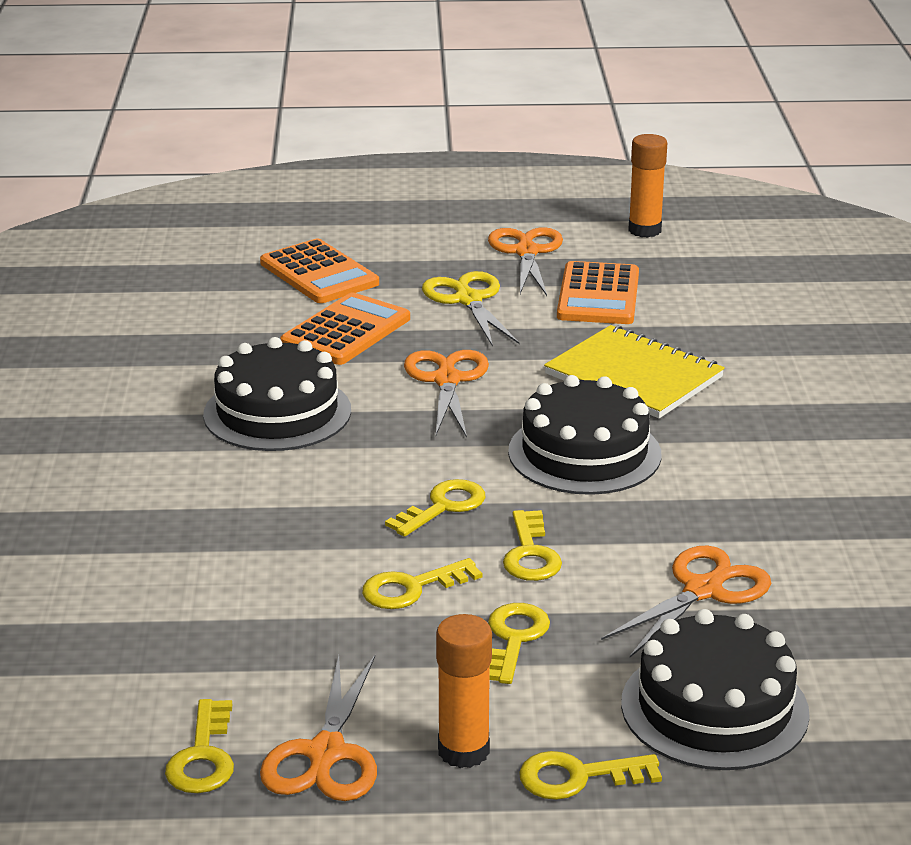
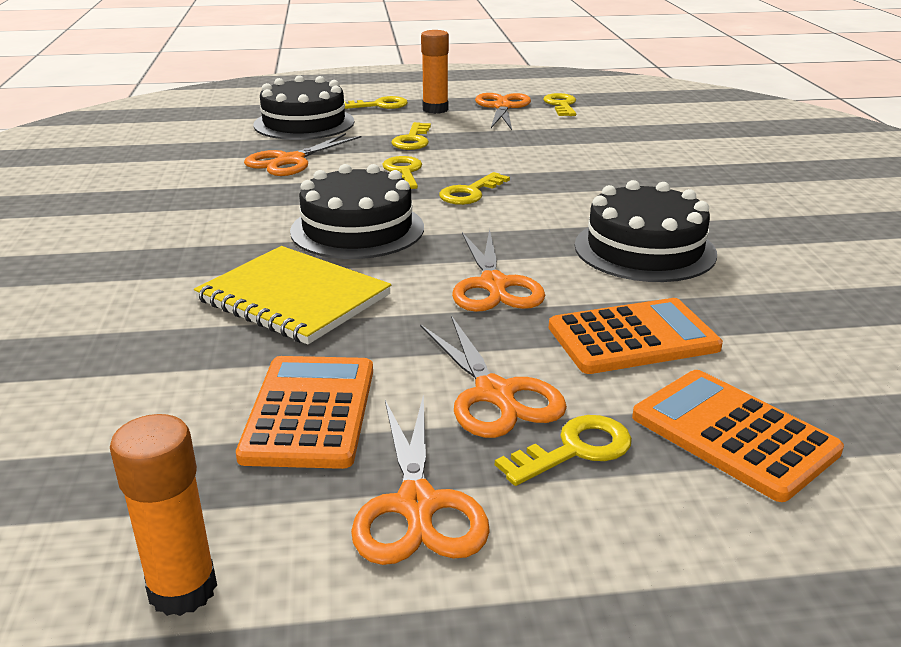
camera: 175 degrees right, 0 degrees up
orange calculator [280,292,410,365] -> orange calculator turned 135 degrees counterclockwise [549,298,723,374]
yellow key [362,558,483,609] -> yellow key moved to [495,415,632,486]
yellow scissors [422,271,519,347] -> orange scissors [420,315,567,438]

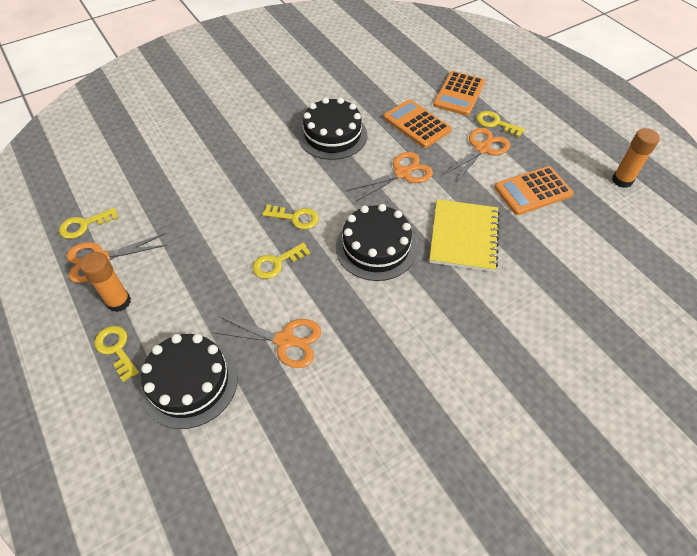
camera: 115 degrees left, 25 degrees up
orange scissors [351,394,490,565] -> none
yellow key [391,122,431,150] -> none

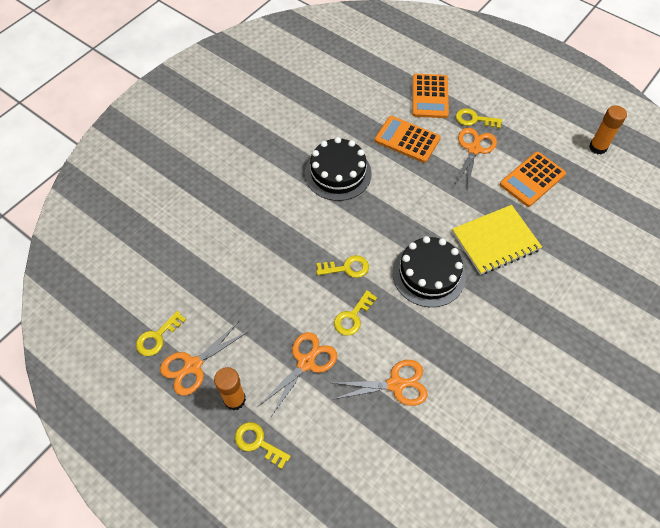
camera: 20 degrees left, 5 degrees up
black cake [141,334,238,429] -> none
orange scissors [348,152,433,201] -> orange scissors moved to [259,332,337,416]
yellow notebook [429,199,500,272] -> yellow notebook turned 75 degrees clockwise [452,205,542,275]

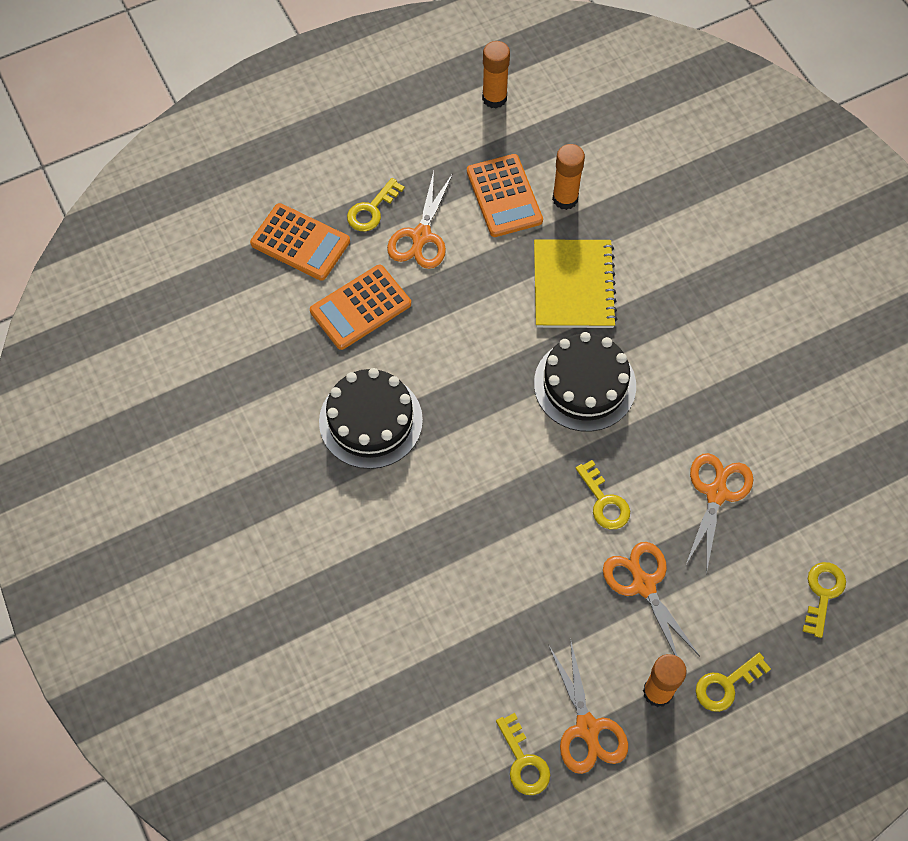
camera: 65 degrees left, 5 degrees up
yellow key [316,255,369,278] -> yellow key moved to [803,562,846,638]
orange scissors [454,128,497,189] -> orange scissors turned 120 degrees counterclockwise [387,171,453,269]
none -> orange glue stick [552,144,585,210]

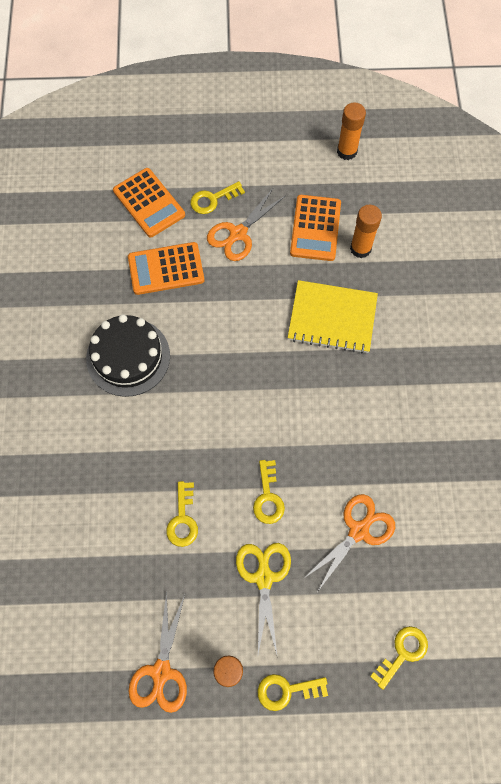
camera: 25 degrees right, 5 degrees up
yellow key [496,713,550,795] -> yellow key moved to [166,481,198,547]
yellow notebook [534,239,617,328] -> yellow notebook turned 75 degrees clockwise [288,280,378,354]
black cake [534,332,636,432] -> none
orange scissors [603,542,700,657] -> yellow scissors [236,543,291,654]

